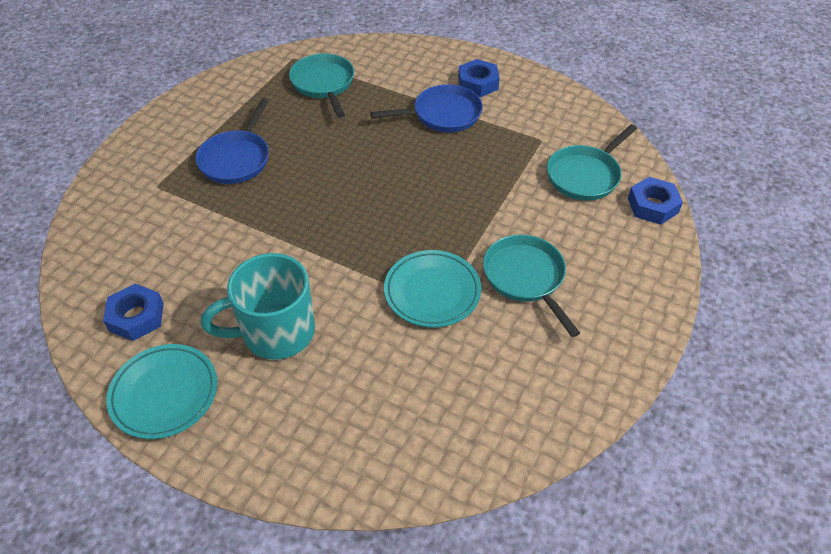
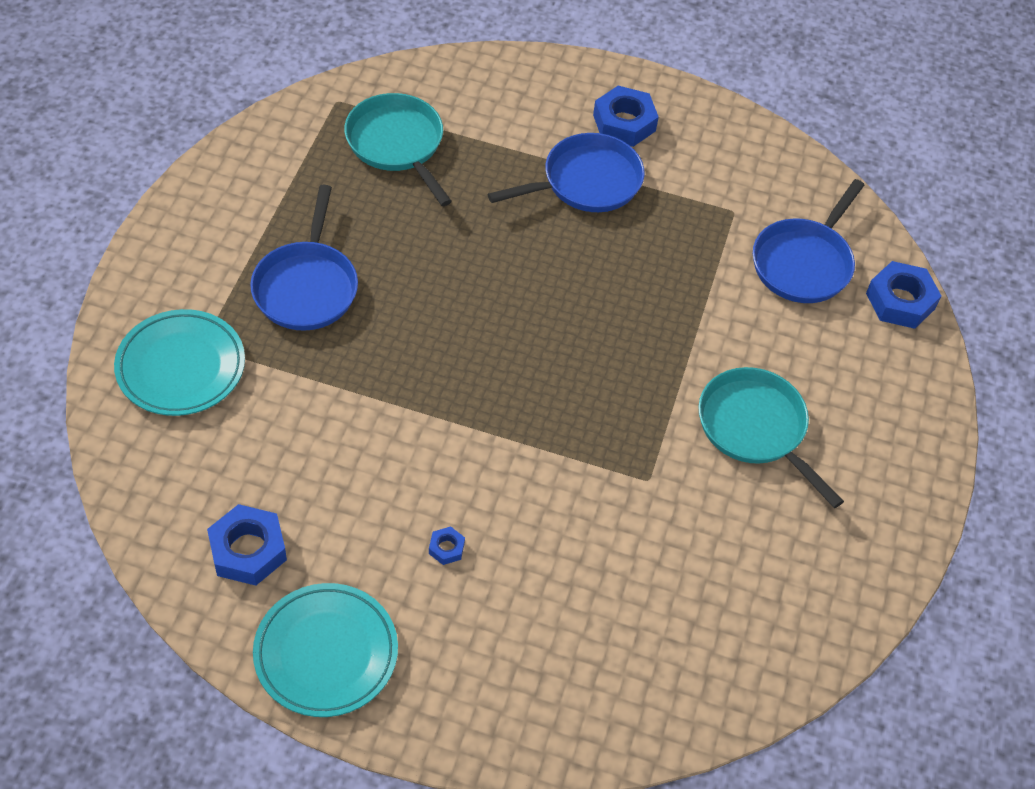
camera: 15 degrees left, 5 degrees up
turquoise mug [201,253,315,360] -> blue nut [429,526,465,565]
turquoise plate [384,250,481,327] -> turquoise plate moved to [114,309,245,416]
turquoise pan [547,124,637,201] -> blue pan [753,179,864,303]

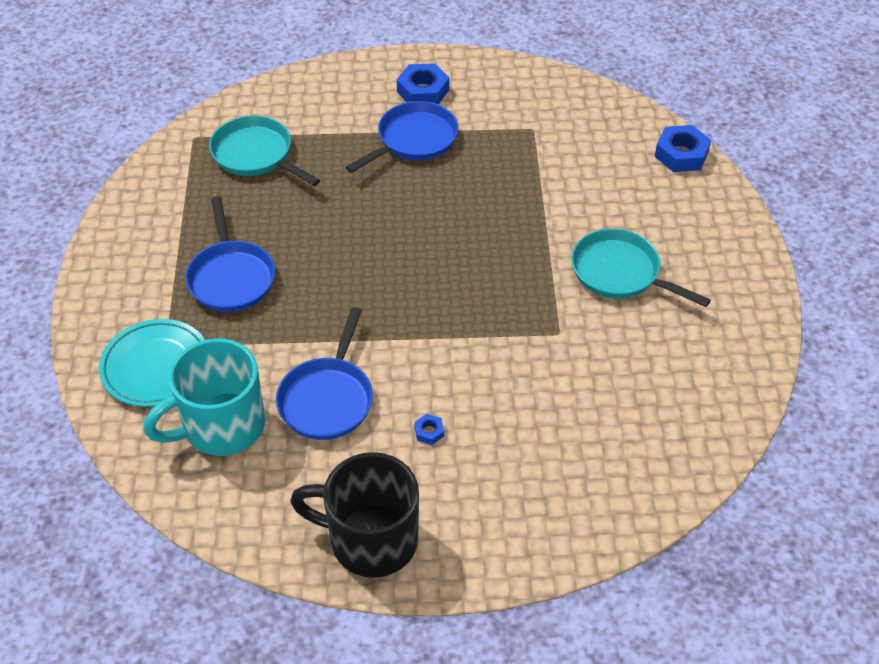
camera: 15 degrees left, 5 degrees down
blue nut [207,504,287,586] -> none
turquoise plate [253,583,398,717] -> black mug [290,452,419,578]
blue pan [753,179,864,303] -> blue pan moved to [276,307,373,440]
none -> turquoise mug [143,338,265,456]

